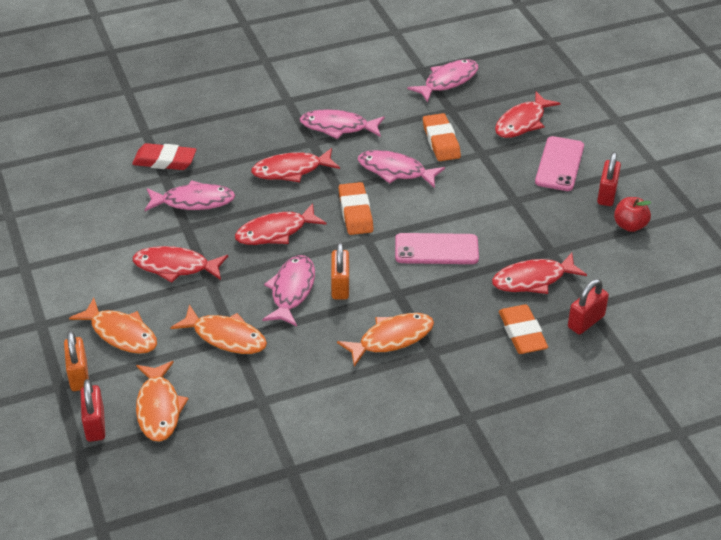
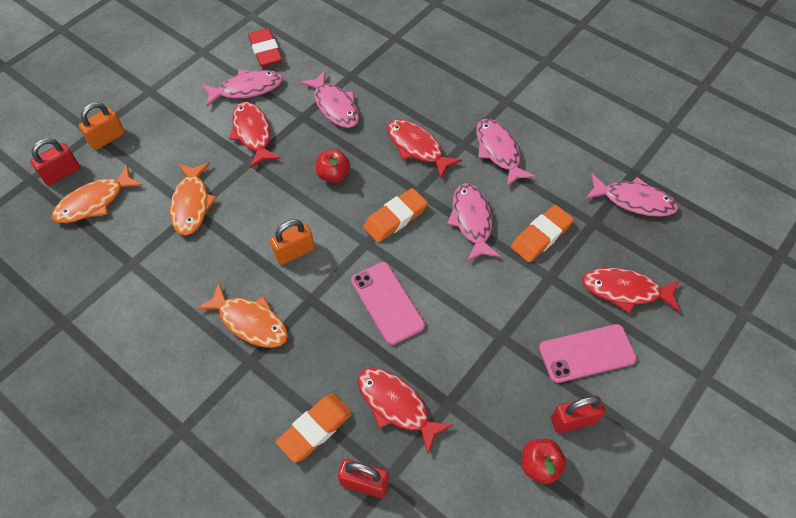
camera: 60 degrees right, 15 degrees up
orange fish [69,298,157,354] -> none
red eraser [132,143,196,170] -> red eraser moved to [248,28,282,67]
red fish [235,203,327,245] -> red apple [316,149,350,183]
pink fish [262,255,315,326] -> pink fish moved to [201,70,283,107]

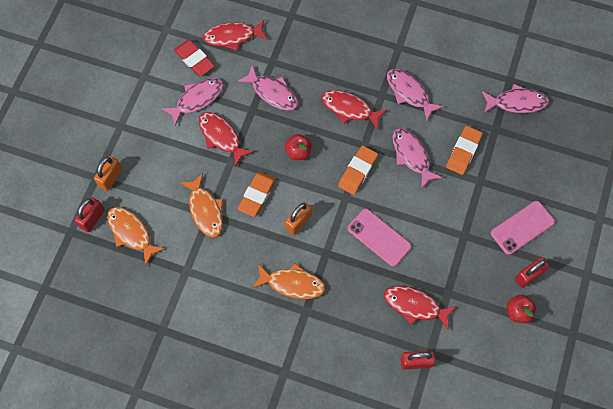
camera: 20 degrees left, 10 degrees up
orange fish [52,165,143,223] -> orange fish turned 105 degrees clockwise [107,207,165,266]
orange eraser [276,394,352,463] -> orange eraser moved to [238,172,276,217]
red fish [582,268,680,314] -> red fish moved to [203,20,268,51]

